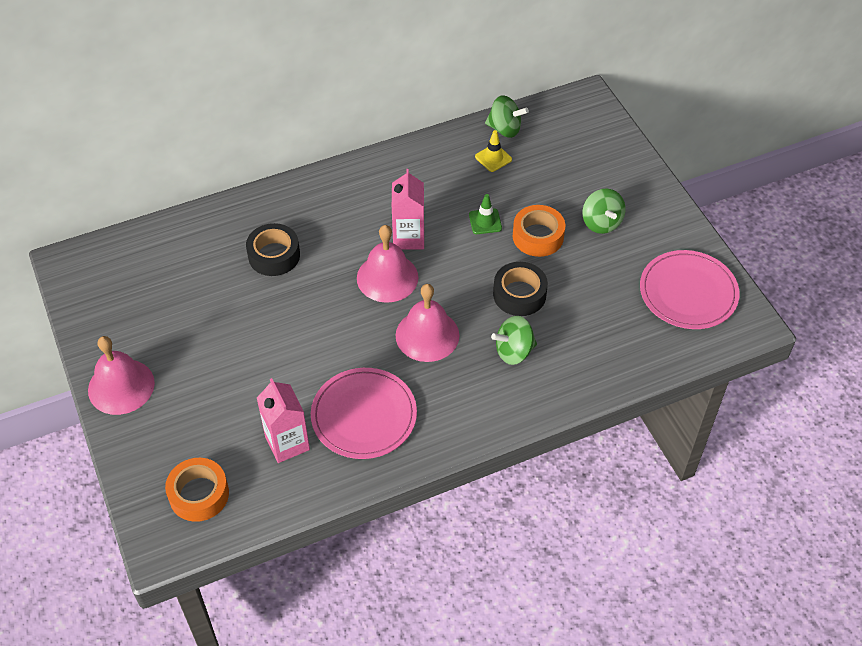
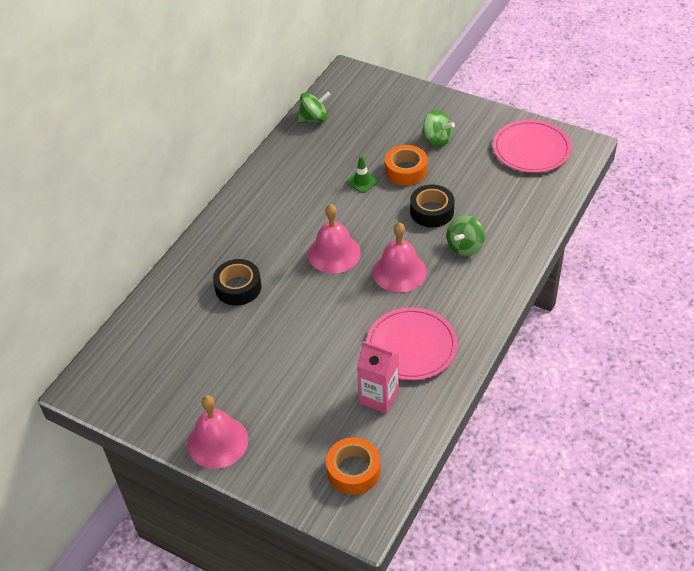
camera: 35 degrees left, 5 degrees down
pink carton [392,169,424,249] -> none
yellow traffic cone [475,130,512,172] -> none

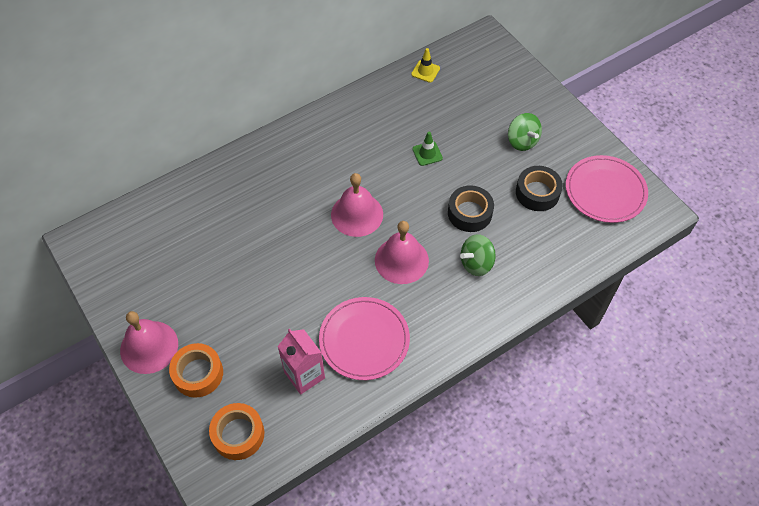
camera: 25 degrees right, 10 degrees up
black tape [213,259,262,306] -> black tape moved to [516,166,563,211]
green spinning top [297,92,331,123] -> yellow traffic cone [411,48,440,83]
orange tape [385,145,427,185] -> orange tape moved to [169,343,223,398]

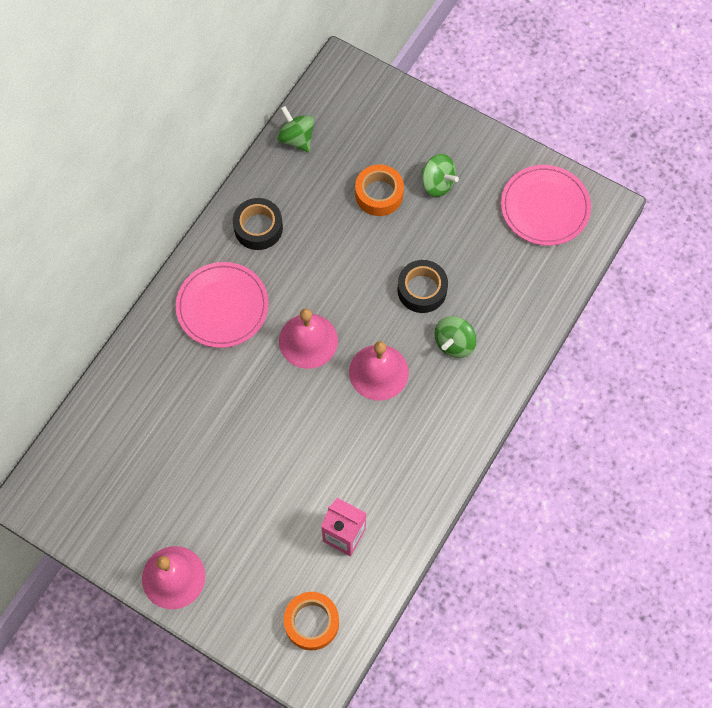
camera: 25 degrees left, 10 degrees up
orange tape [169,343,223,398] -> orange tape moved to [355,164,404,216]
pink plate [319,297,410,380] -> pink plate moved to [176,262,269,348]
yellow traffic cone [411,48,440,83] -> green spinning top [277,106,314,152]
green traffic cone [412,132,443,166] -> none
black tape [516,166,563,211] -> black tape moved to [233,198,283,250]

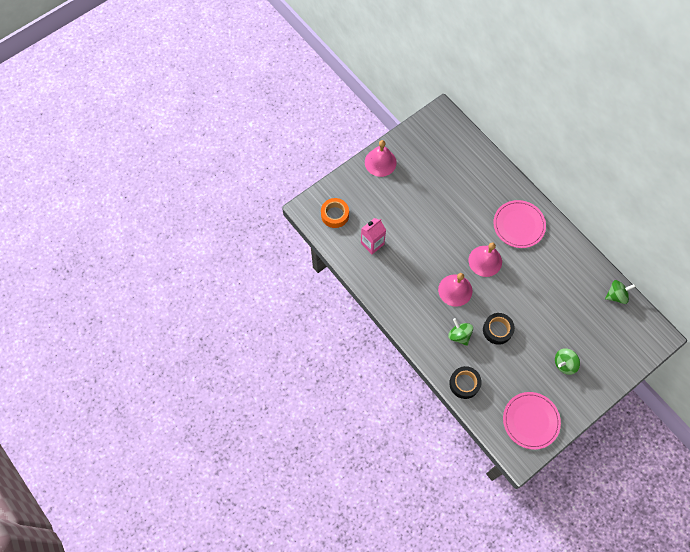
camera: 110 degrees right, 0 degrees up
black tape [233,198,283,250] -> black tape moved to [449,366,482,399]
orange tape [355,164,404,216] -> none

